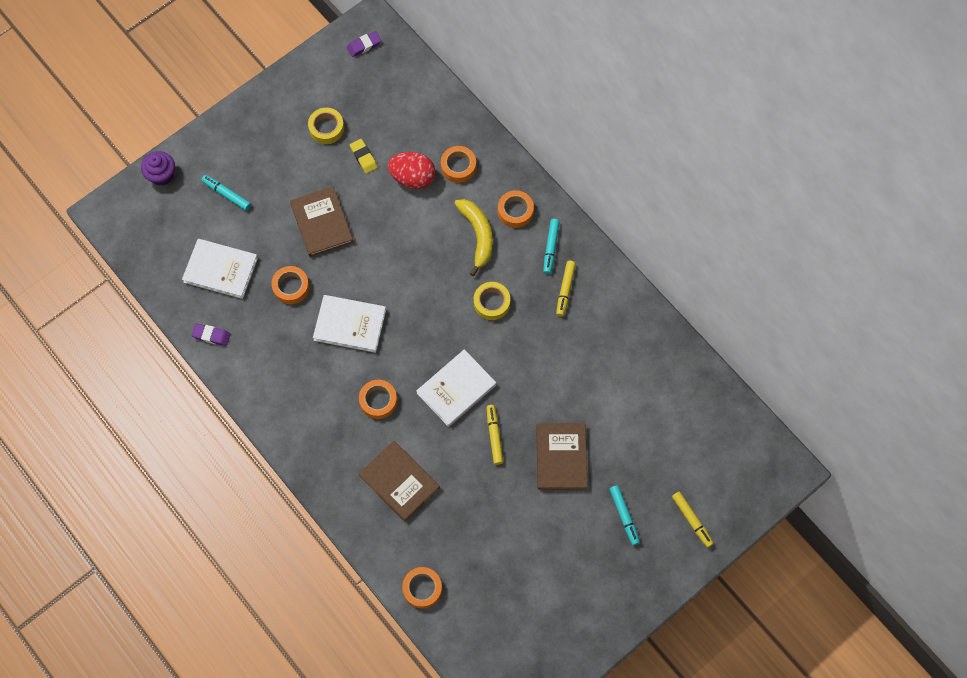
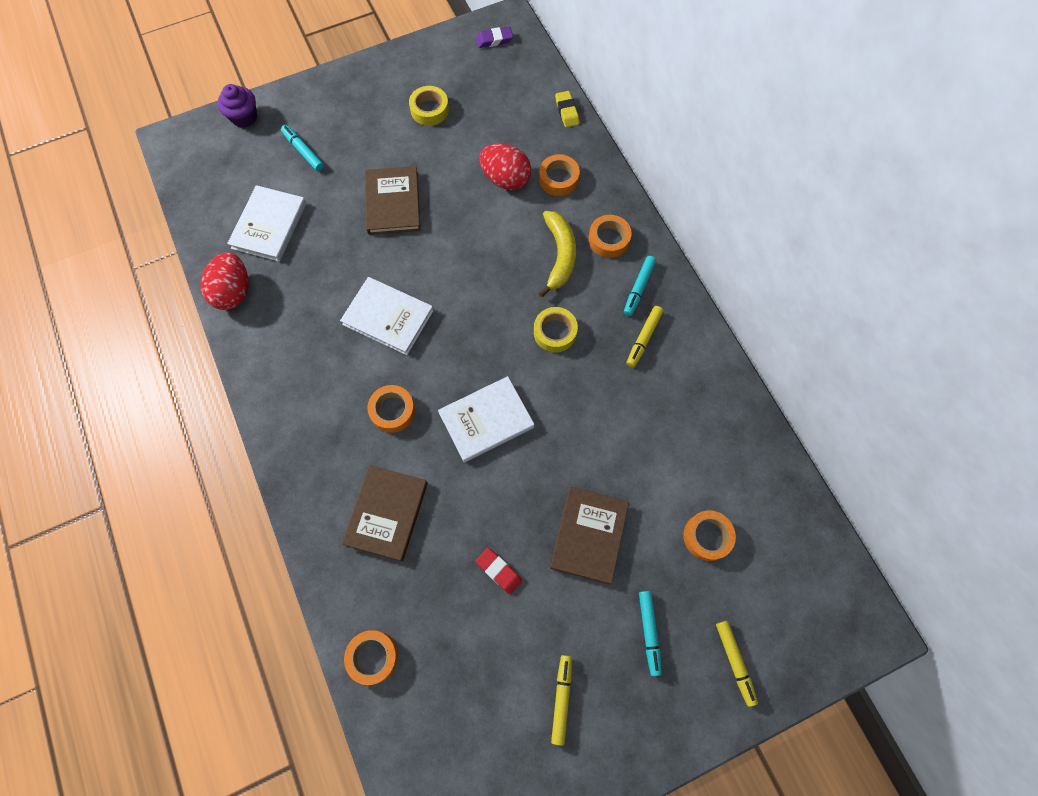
camera: 15 degrees right, 0 degrees up
white book [182,239,258,299] -> white book turned 75 degrees clockwise [227,185,306,262]
purple eraser [191,323,231,346] -> red egg [200,252,248,310]
orange tape [271,266,310,304] -> orange tape moved to [683,510,736,561]
yellow eraser [350,139,378,174] -> yellow eraser moved to [555,91,579,128]
brown book [359,441,440,522] -> brown book turned 45 degrees clockwise [342,465,428,562]
yellow marker [487,405,503,465] -> yellow marker moved to [551,655,572,746]
none -> red eraser [476,548,522,594]

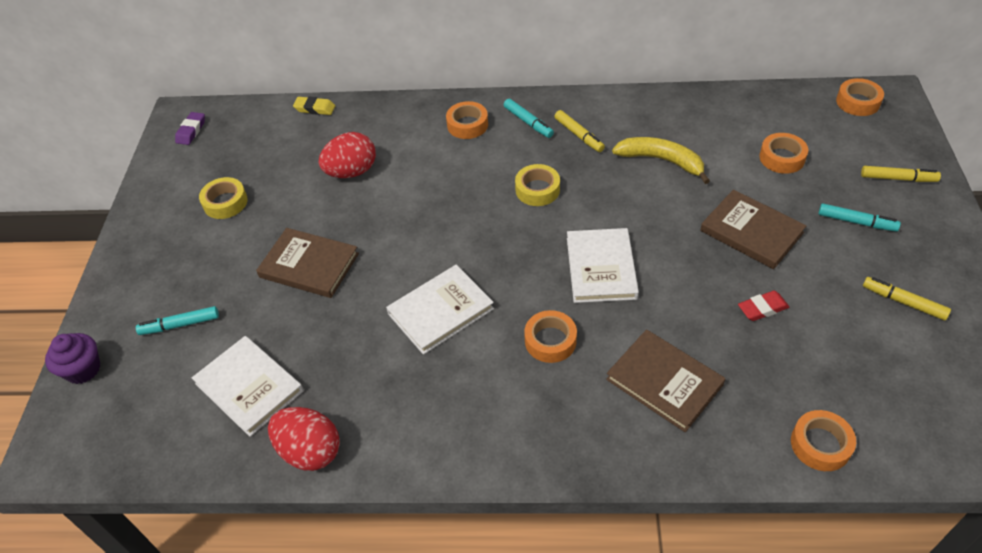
camera: 60 degrees left, 20 degrees down
orange tape [539,154,580,196] -> orange tape moved to [836,78,884,116]
yellow banana [539,211,576,297] -> yellow banana moved to [612,137,710,184]

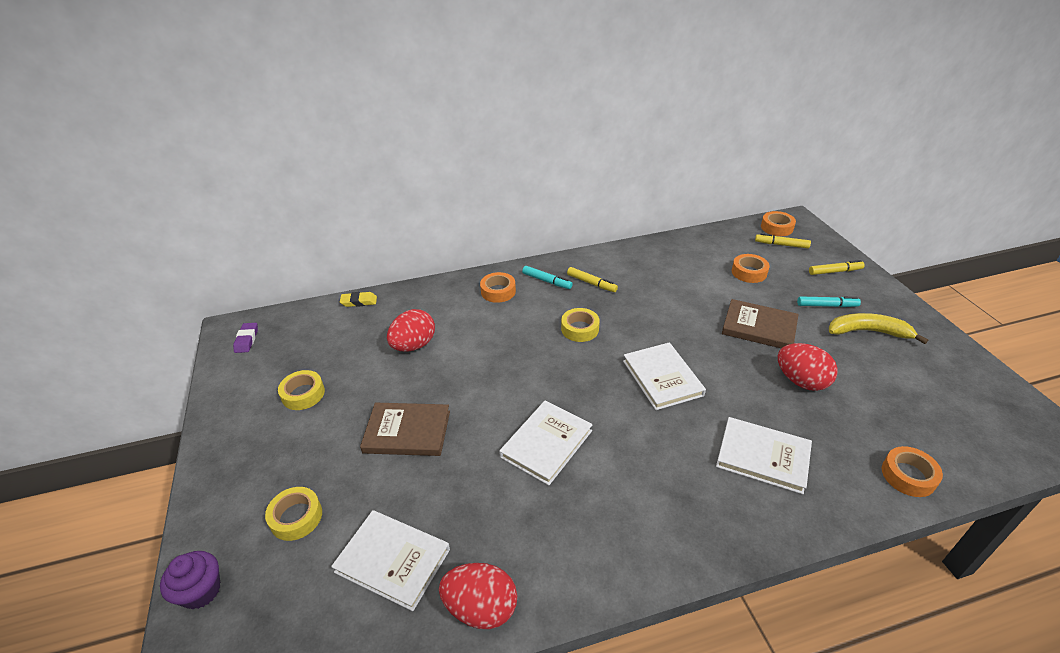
camera: 20 degrees left, 10 degrees down
turquoise marker [136,306,219,335] -> yellow tape [265,487,322,541]
orange tape [524,310,577,363] -> none
brown book [606,330,725,432] -> white book [716,417,812,494]
yellow banana [612,137,710,184] -> yellow banana moved to [829,313,929,344]
red eraser [738,291,789,321] -> red egg [778,343,838,391]
yellow marker [863,277,951,320] -> yellow marker moved to [755,233,811,248]

